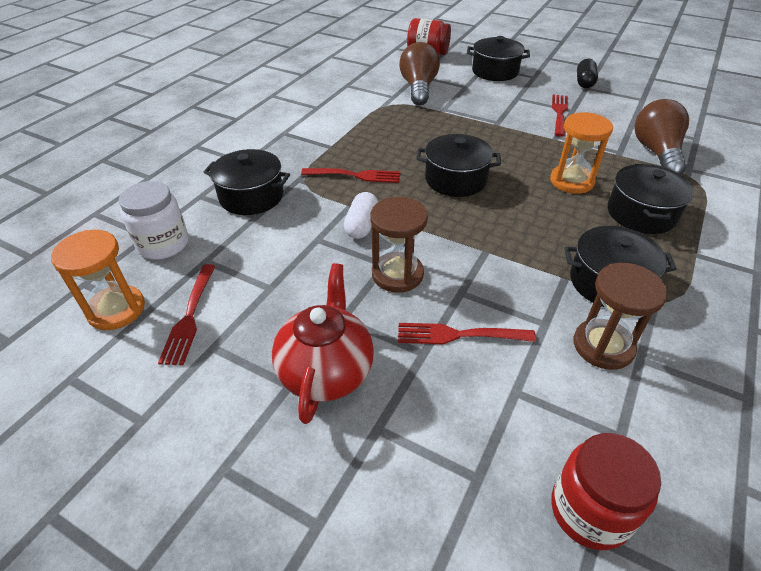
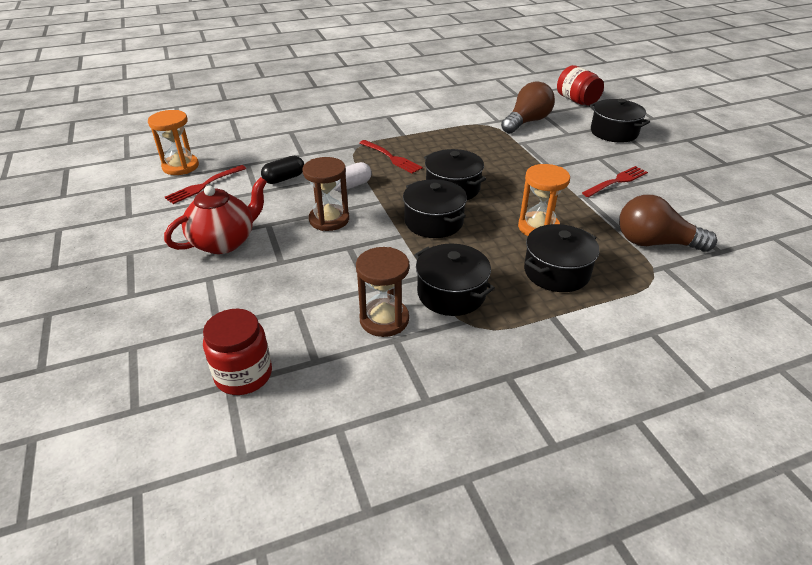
camera: 40 degrees right, 5 degrees down
white jar [119,181,189,259] -> none
black pot [204,149,290,215] -> black pot moved to [403,179,467,238]
red fork [398,323,536,344] -> none
black capsule [577,59,598,88] -> black capsule moved to [261,156,304,184]
brown light bulb [634,99,689,175] -> brown light bulb turned 120 degrees counterclockwise [619,195,717,252]

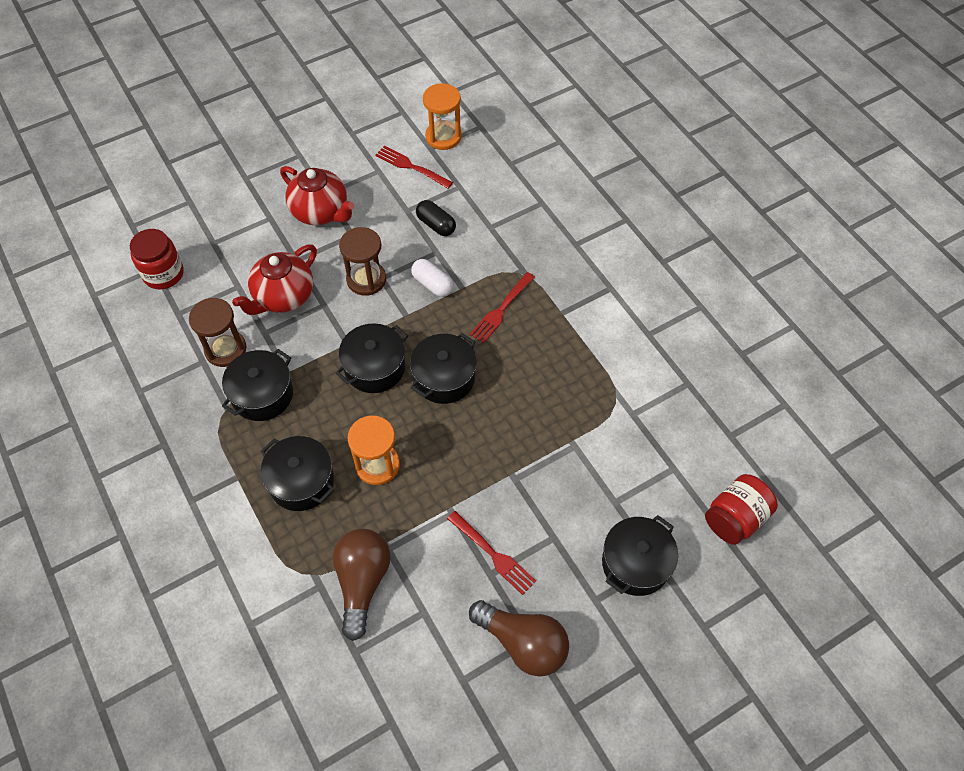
camera: 80 degrees right, 20 degrees up
brown light bulb [501,81,555,134] -> brown light bulb moved to [469,600,569,677]
none -> red teapot [232,245,317,315]

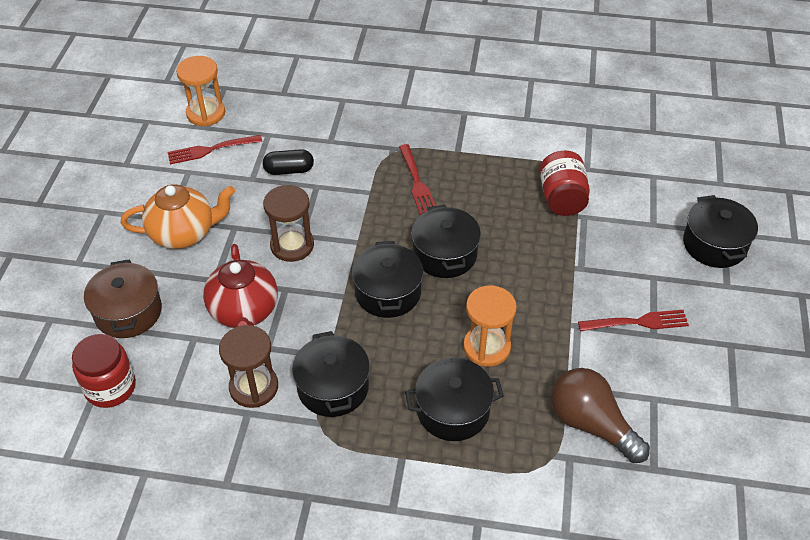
camera: 50 degrees left, 10 degrees down
red teapot [280,166,355,225] -> orange teapot [121,184,235,249]
white capsule [411,259,453,297] -> none
brown light bulb [469,600,569,677] -> none
red jar [705,474,778,545] -> red jar moved to [540,151,590,216]
none -> brown pot [84,259,162,338]

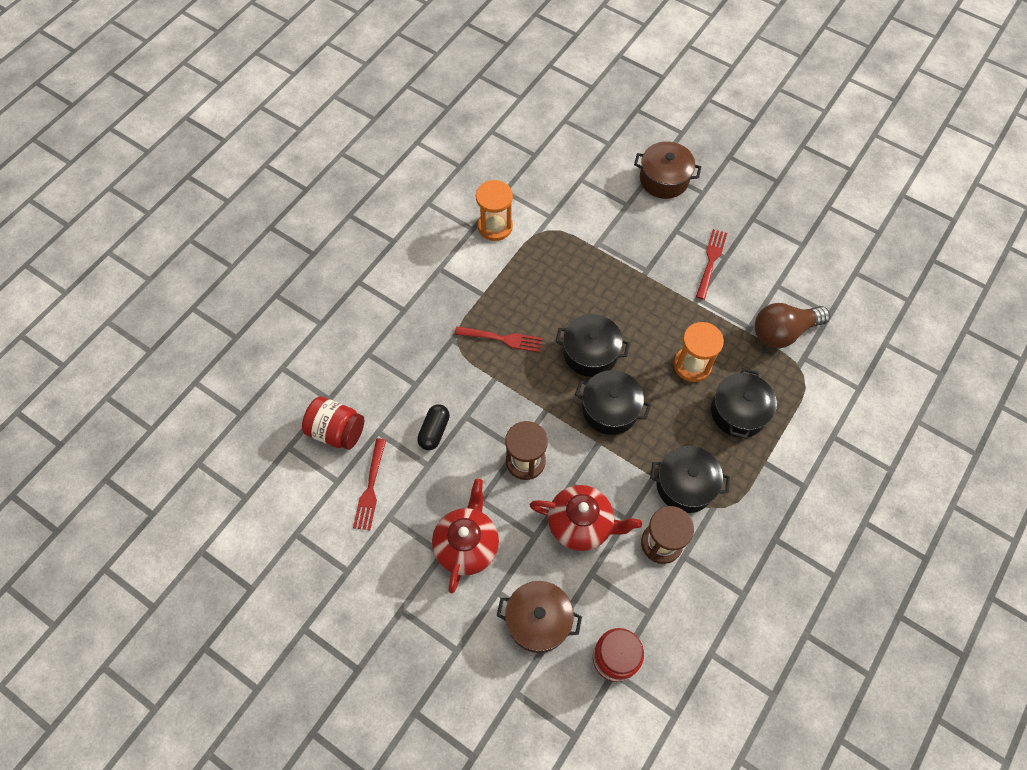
camera: 65 degrees left, 15 degrees up
orange teapot [121,184,235,249] -> red teapot [432,479,499,593]
orange hourglass [176,56,225,126] -> orange hourglass moved to [476,180,513,241]
red jar [540,151,590,216] -> red jar moved to [302,397,364,450]
black pot [683,195,758,268] -> brown pot [634,141,701,199]

